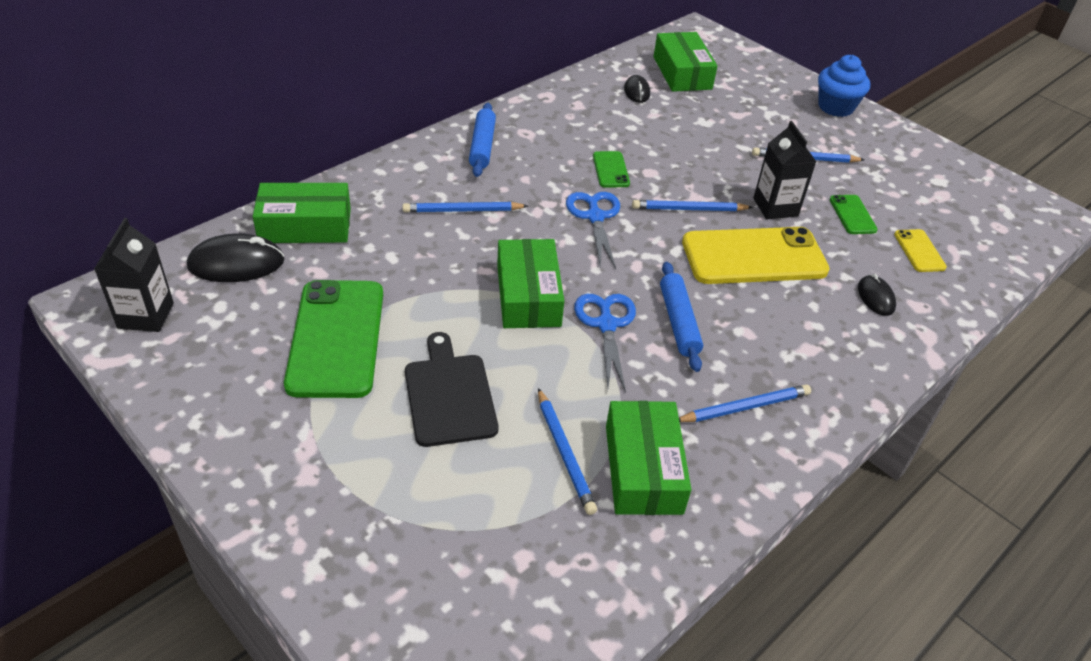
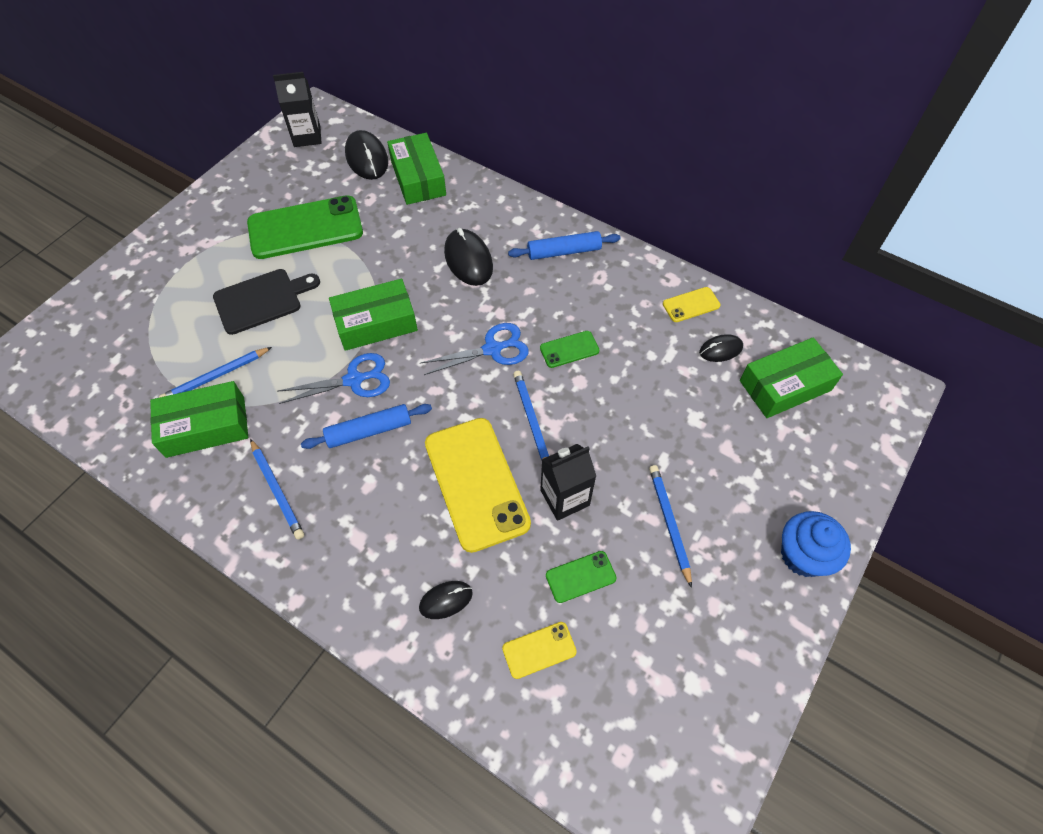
camera: 80 degrees right, 15 degrees up
blue pencil [402,202,528,213] -> black mouse [444,228,493,286]
none -> yellow phone [663,287,721,322]

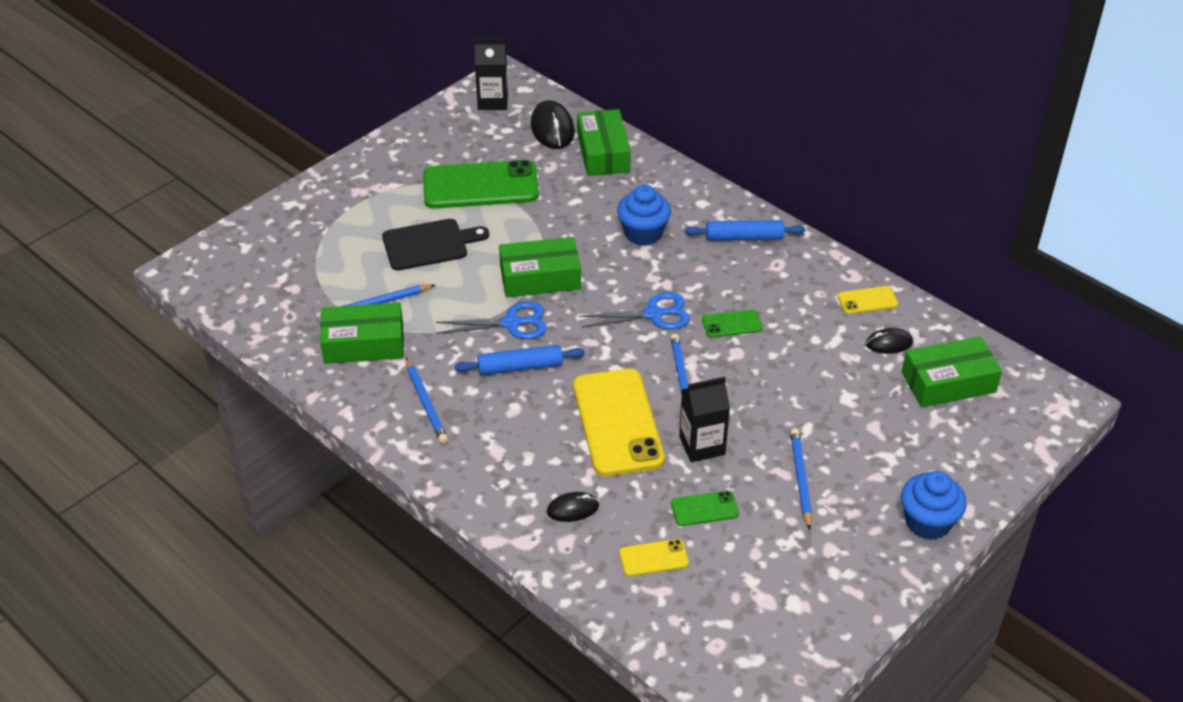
camera: 10 degrees right, 15 degrees down
black mouse [444,228,493,286] -> blue cupcake [617,185,671,246]

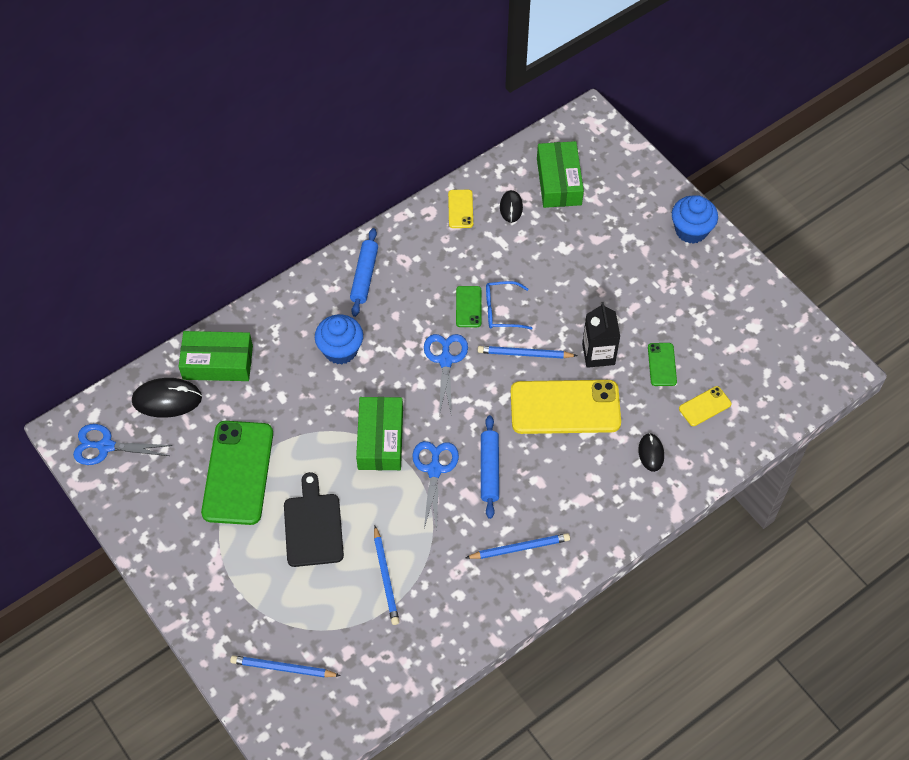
camera: 80 degrees left, 15 degrees up
green box [320,303,404,364] -> none
black carton [474,38,508,110] -> blue scissors [73,424,173,465]
yellow phone [619,539,689,576] -> yellow phone turned 60 degrees clockwise [679,386,731,426]
blue pencil [790,428,812,530] -> blue pencil moved to [230,655,341,678]
none -> blue glasses [486,281,532,329]

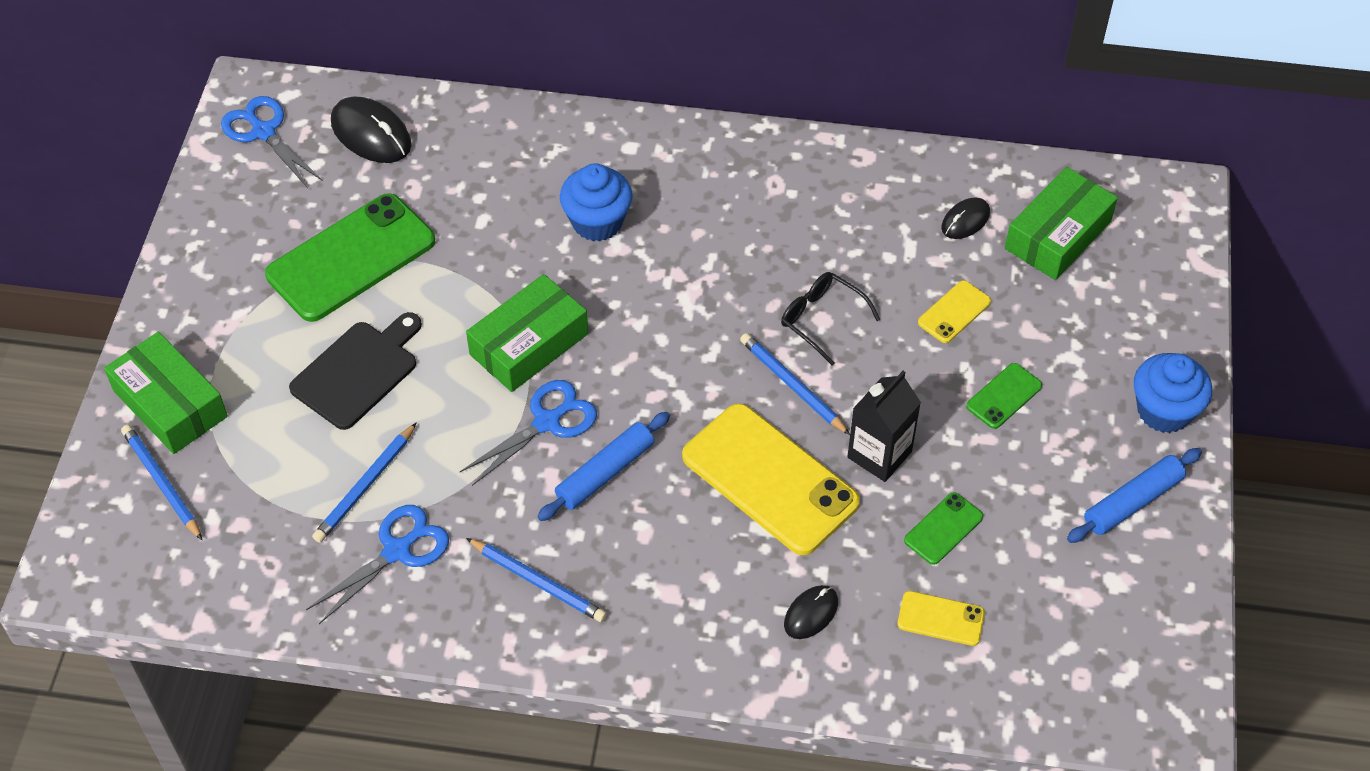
camera: 45 degrees right, 5 degrees down
green box [178,331,253,381] -> green box moved to [104,332,228,454]
blue rolling pin [350,228,378,317] -> blue rolling pin moved to [1067,448,1202,543]
blue scissors [424,334,468,416] -> blue scissors moved to [306,505,449,624]
yellow phone [448,190,473,228] -> yellow phone moved to [918,280,991,343]
green phone [456,286,481,327] -> green phone moved to [966,363,1042,429]
blue glasses [486,281,532,329] -> black glasses [781,272,881,366]

